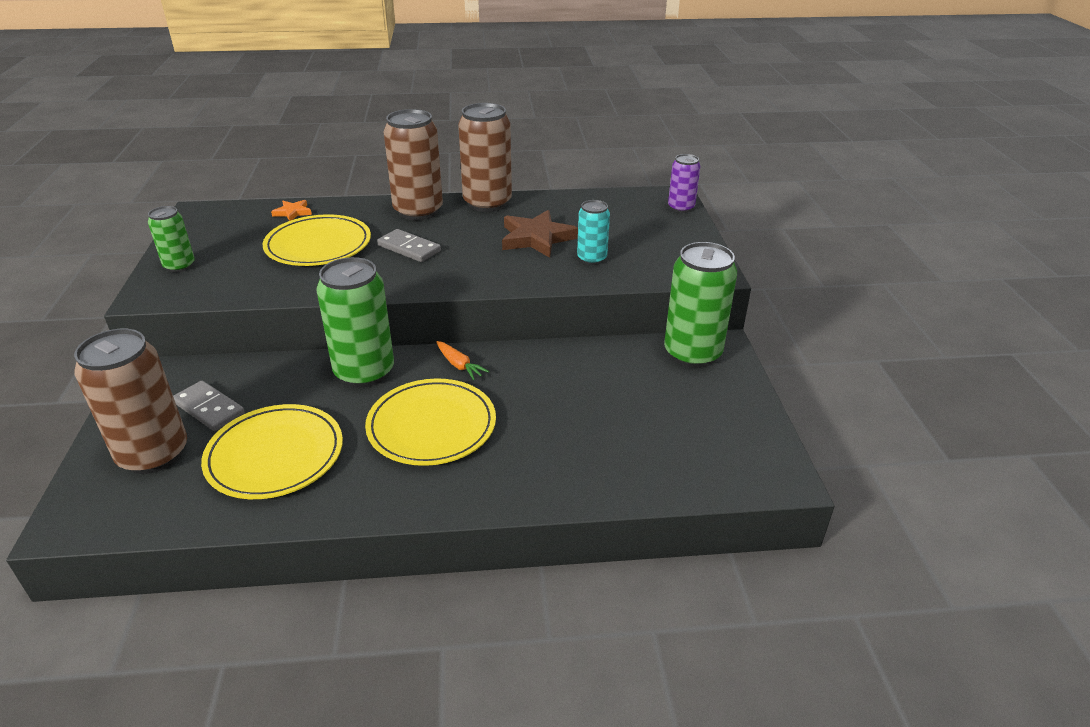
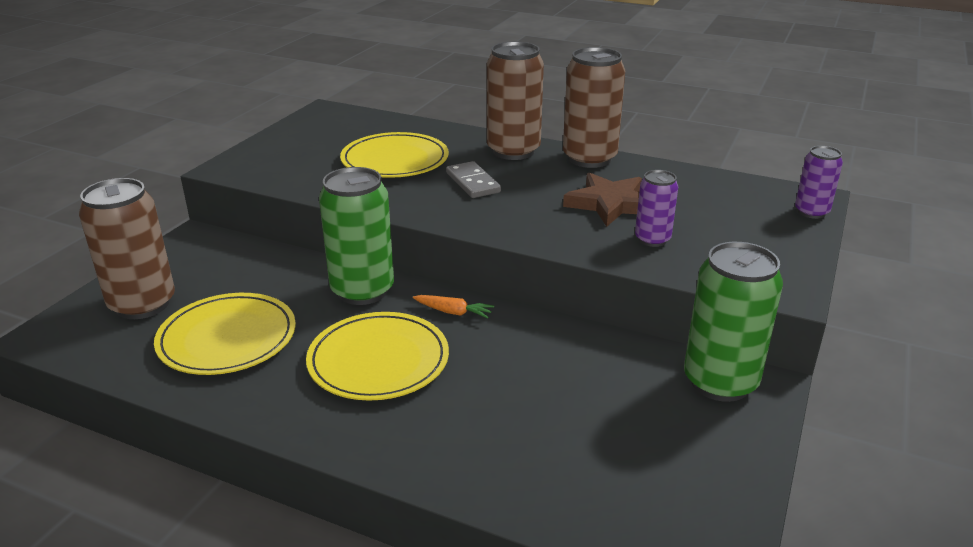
camera: 30 degrees right, 5 degrees down
green can [148,206,195,272] -> none
grey domino [173,381,245,431] -> none
orange star [271,200,312,221] -> none
orange carrot [436,341,489,380] -> orange carrot turned 60 degrees counterclockwise [413,295,494,319]
turquoise can [577,200,610,265] -> purple can [635,170,678,247]

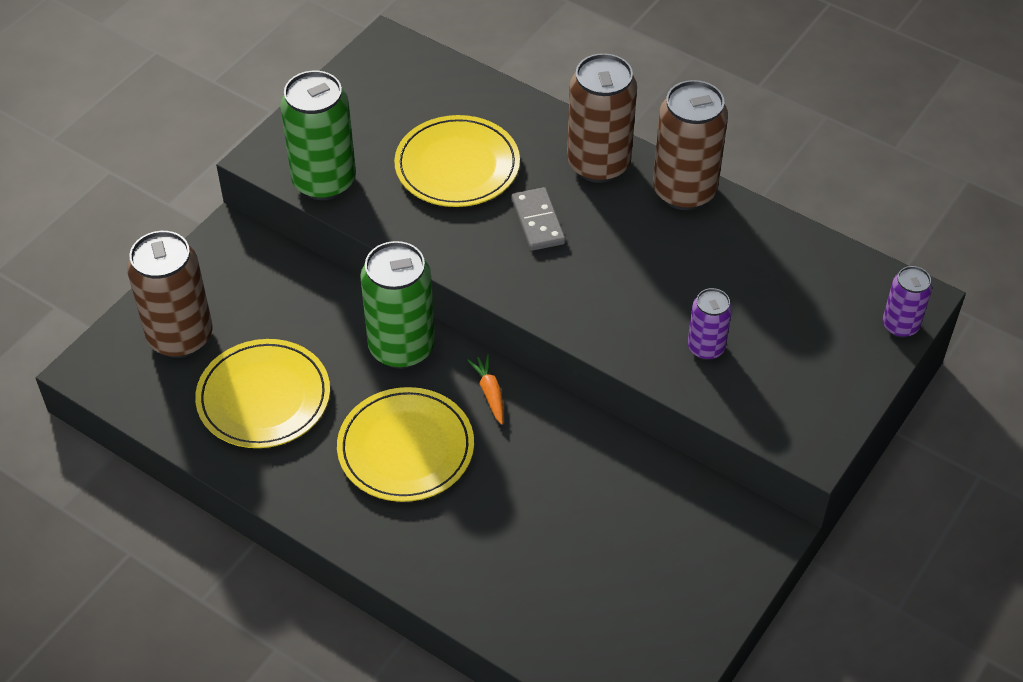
camera: 10 degrees right, 20 degrees up
orange carrot [413,295,494,319] -> orange carrot turned 135 degrees counterclockwise [467,354,504,425]
brown star [563,173,642,227] -> none
green can [684,242,783,402] -> green can moved to [280,71,356,200]

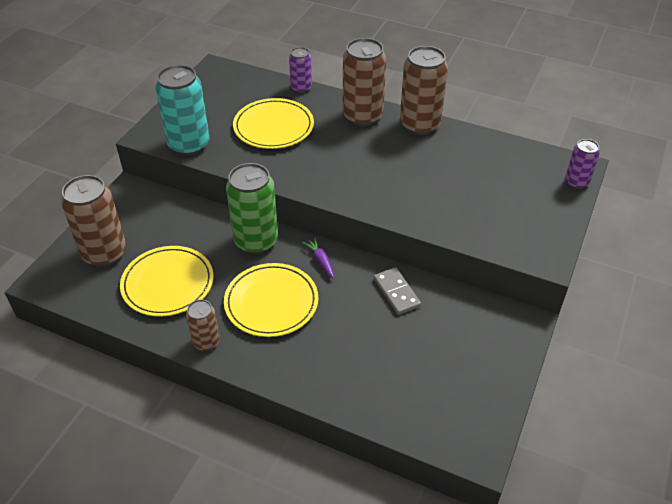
camera: 10 degrees left, 5 degrees down
green can [280,71,356,200] -> turquoise can [155,65,210,156]
orange carrot [467,354,504,425] -> purple carrot [302,237,334,278]
grey domino [512,187,566,251] -> grey domino moved to [374,267,421,315]
purple can [688,288,732,360] -> purple can moved to [289,47,312,93]
none -> brown can [186,299,220,351]

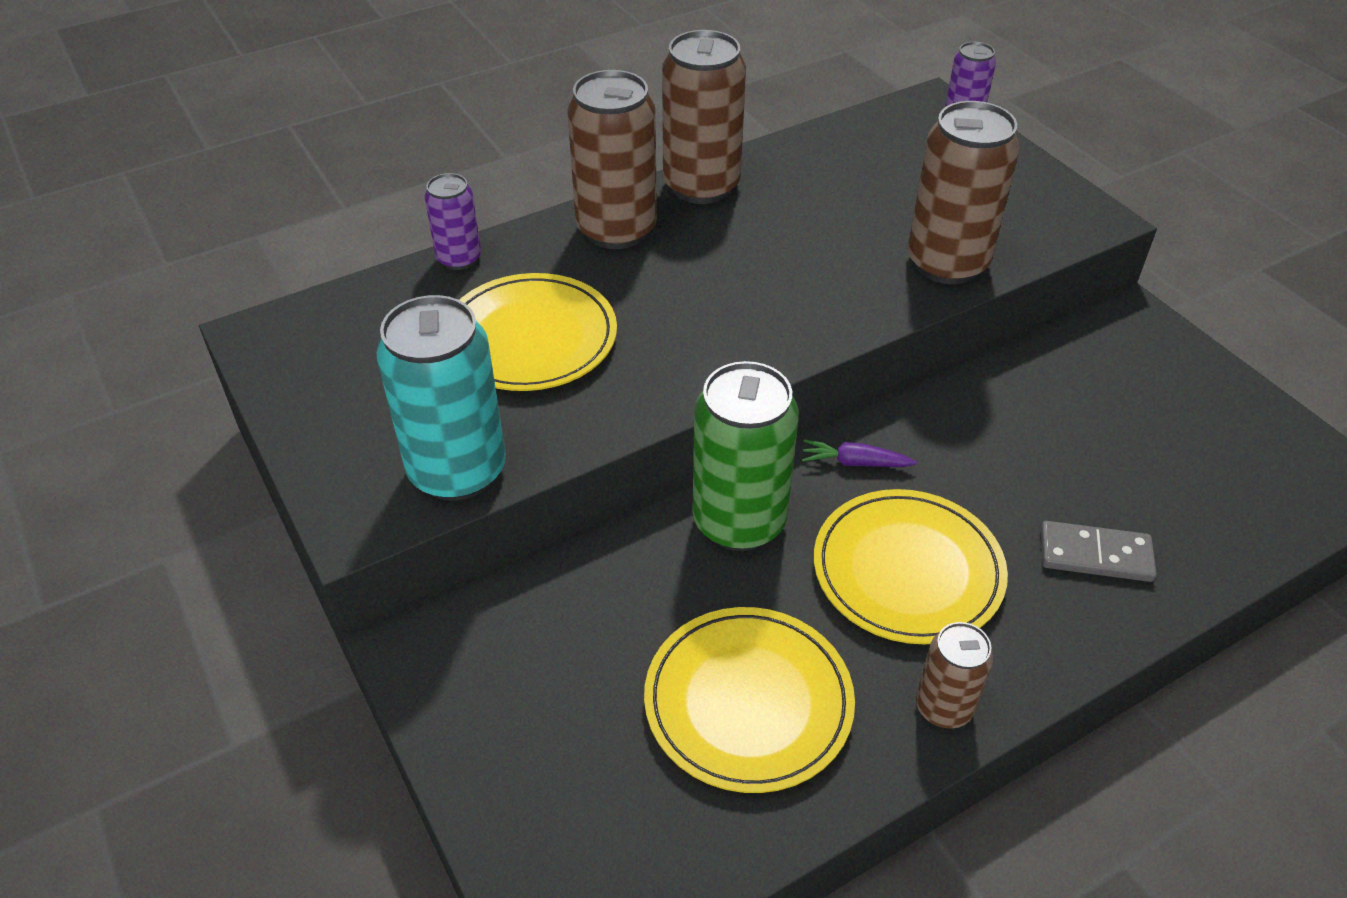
camera: 55 degrees left, 0 degrees up
brown can [61,175,126,267] -> brown can moved to [907,101,1020,284]
grey domino [374,267,421,315] -> grey domino moved to [1040,521,1156,582]

